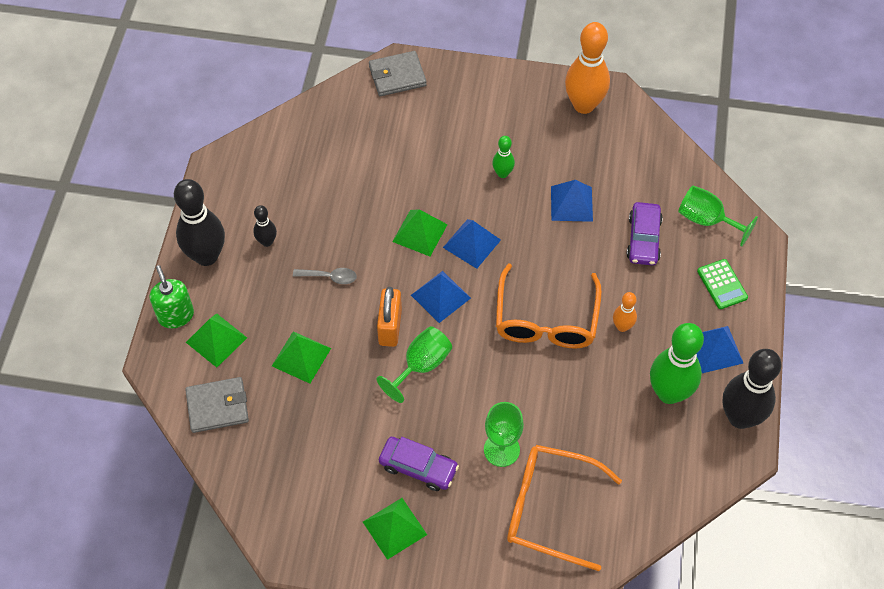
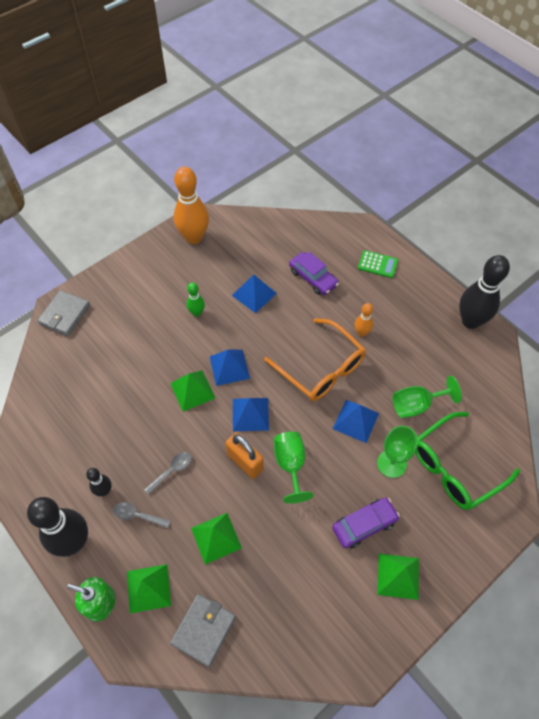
camera: 50 degrees left, 0 degrees up
orange glasses [507,445,622,571] -> green glasses [415,412,520,510]
green bowling pin [650,323,704,404] -> none
green goblet [678,186,758,247] -> green goblet moved to [393,376,462,418]
blue pyramid [697,326,743,373] -> blue pyramid moved to [333,400,379,443]
none -> grey spoon [113,502,170,528]

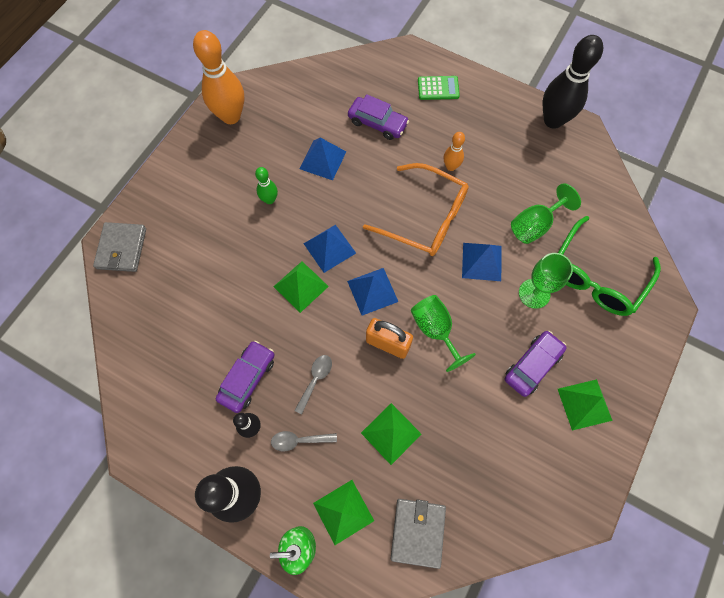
camera: 20 degrees left, 10 degrees up
none -> purple car [216,341,275,413]

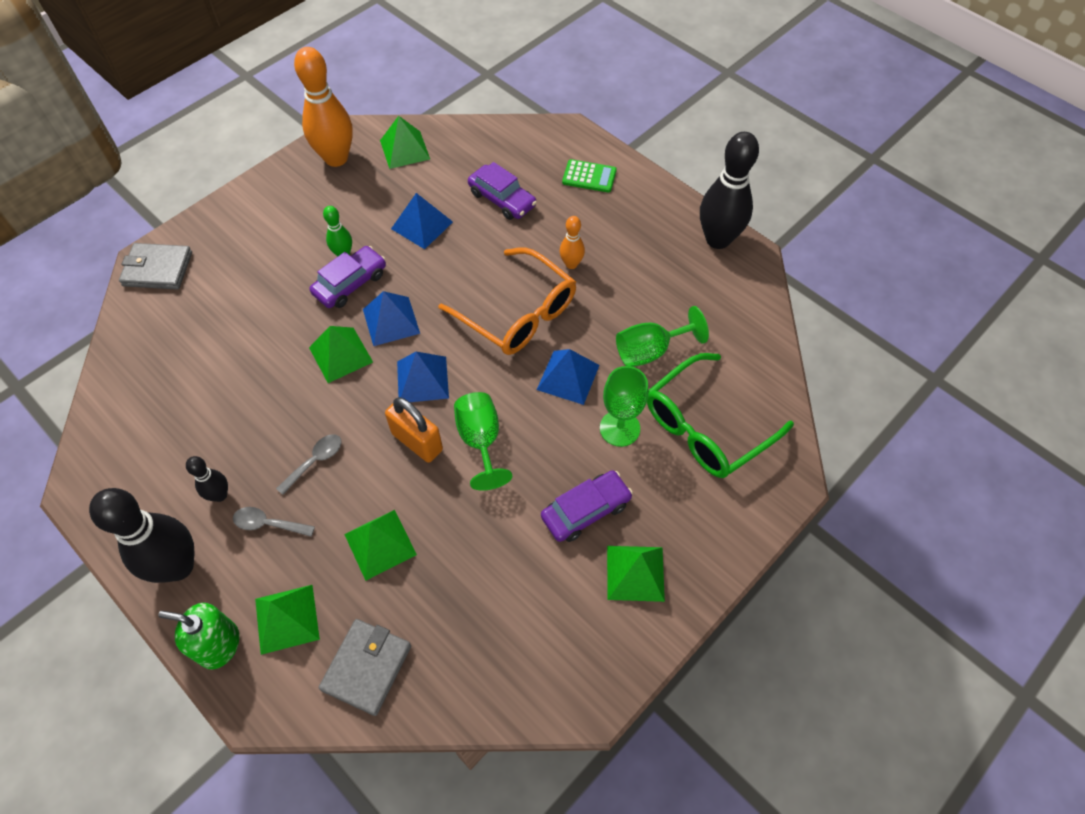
camera: 15 degrees right, 10 degrees down
grey wallet [93,222,146,272] -> grey wallet turned 75 degrees clockwise [119,243,192,290]
purple car [216,341,275,413] -> purple car moved to [310,246,386,308]
none -> green pyramid [380,116,430,169]

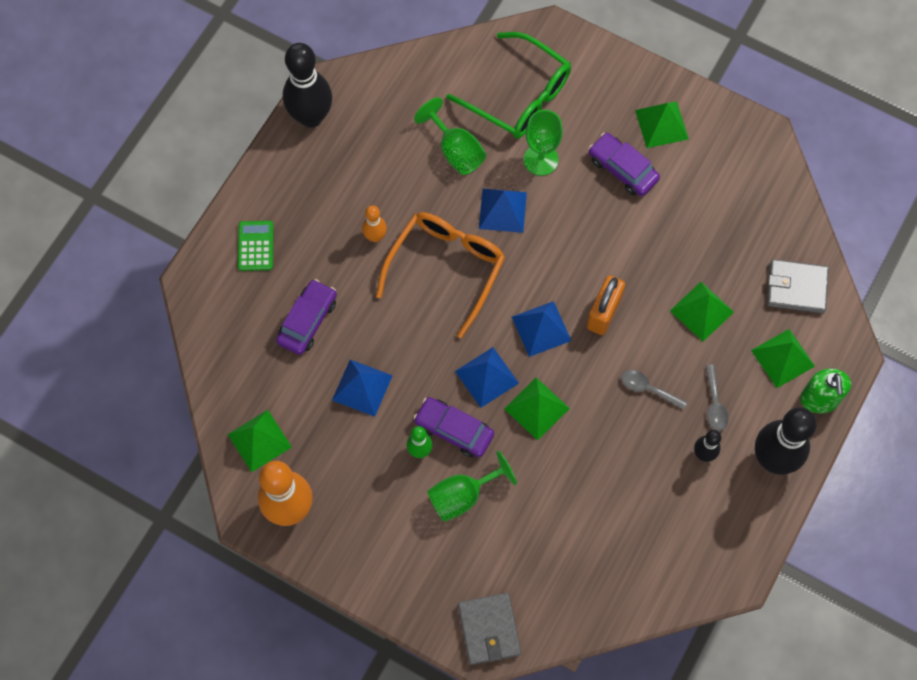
camera: 105 degrees left, 10 degrees up
green goblet [454,392,512,491] -> green goblet moved to [427,451,517,522]

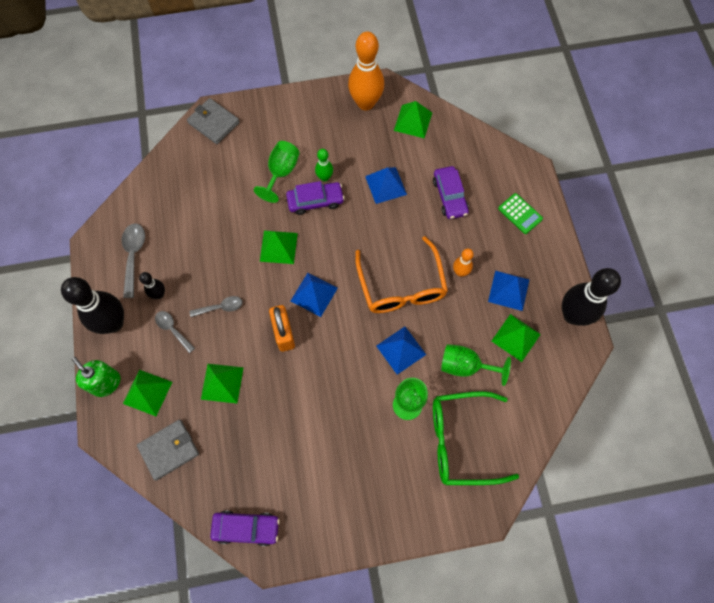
camera: 140 degrees right, 0 degrees up
blue pyramid [455,347,519,408] -> blue pyramid moved to [488,271,529,311]
purple car [589,133,660,196] -> purple car moved to [210,511,280,546]
green pyramid [635,101,689,148] -> green pyramid moved to [492,314,541,362]
none -> grey spoon [122,223,145,298]

